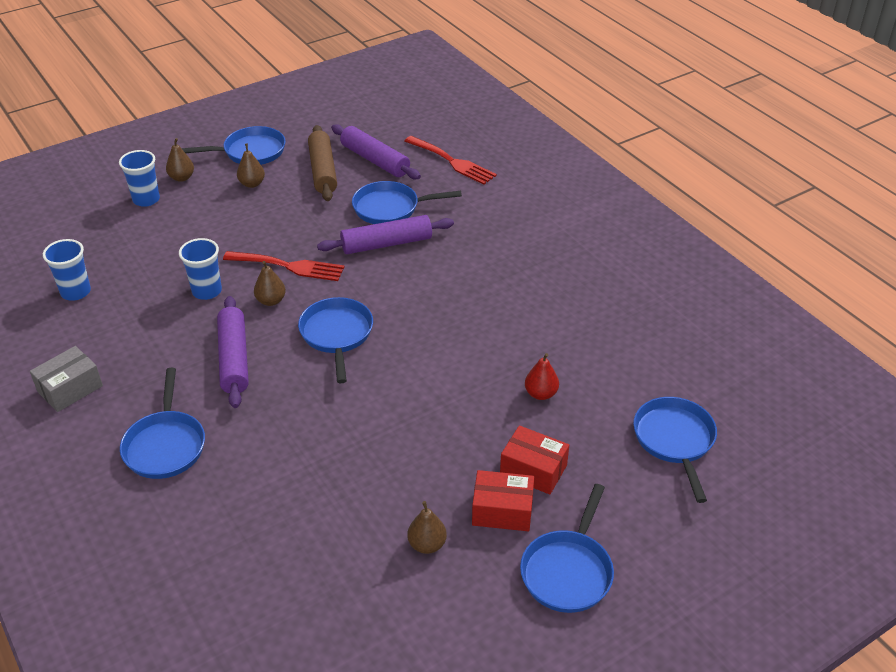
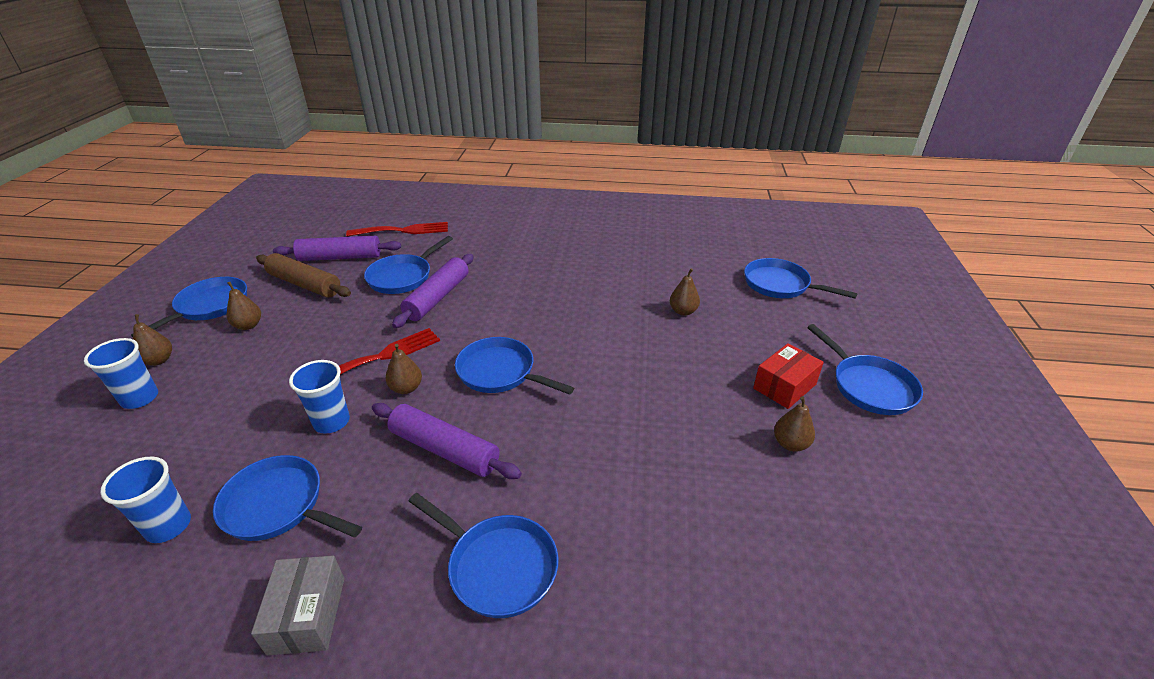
camera: 50 degrees left, 5 degrees down
red box [500,425,569,495] -> none
red pear [525,353,559,400] -> brown pear [670,269,700,316]
none -> blue pan [213,455,362,541]

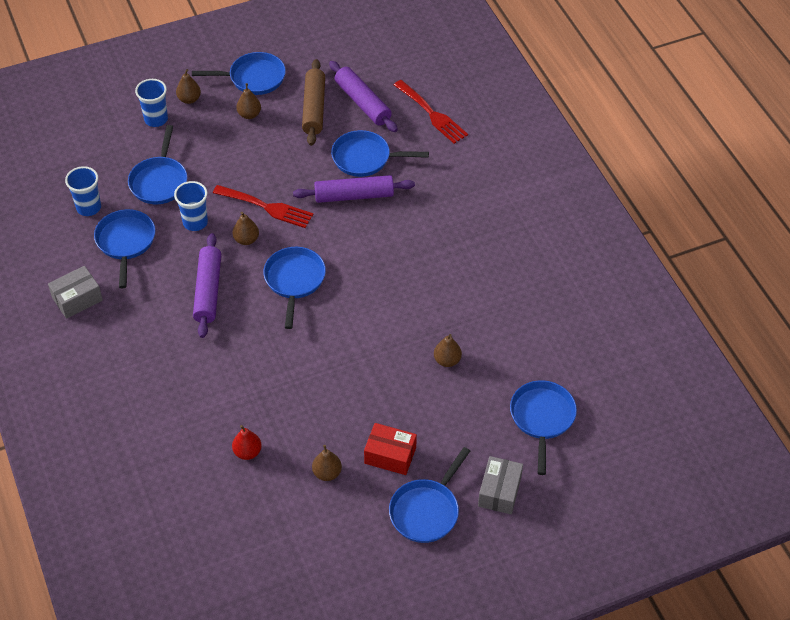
camera: 60 degrees right, 15 degrees up
blue pan [409,493,558,618] -> blue pan moved to [128,125,187,204]
none -> red pear [232,425,262,460]
none -> grey box [478,456,523,515]

